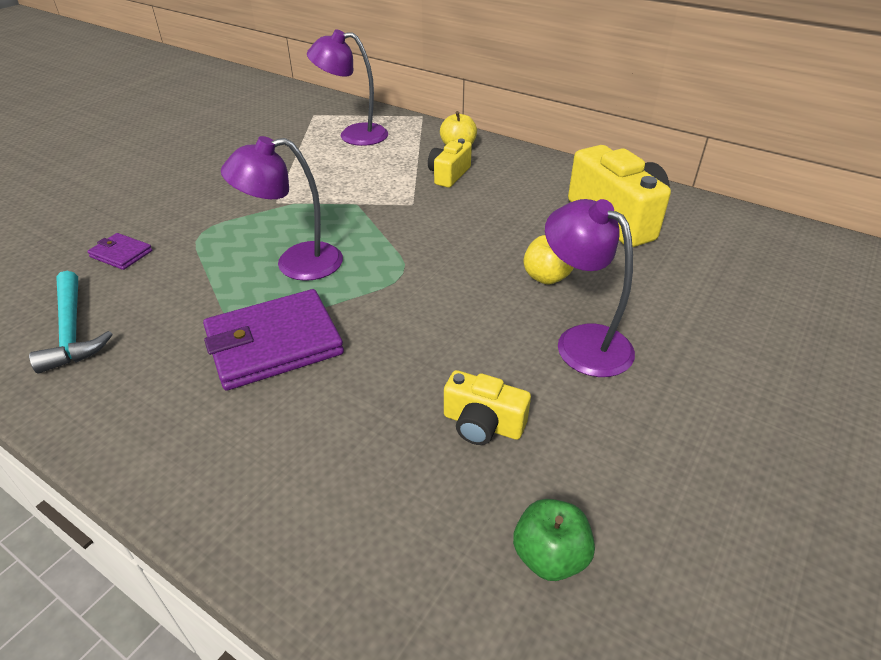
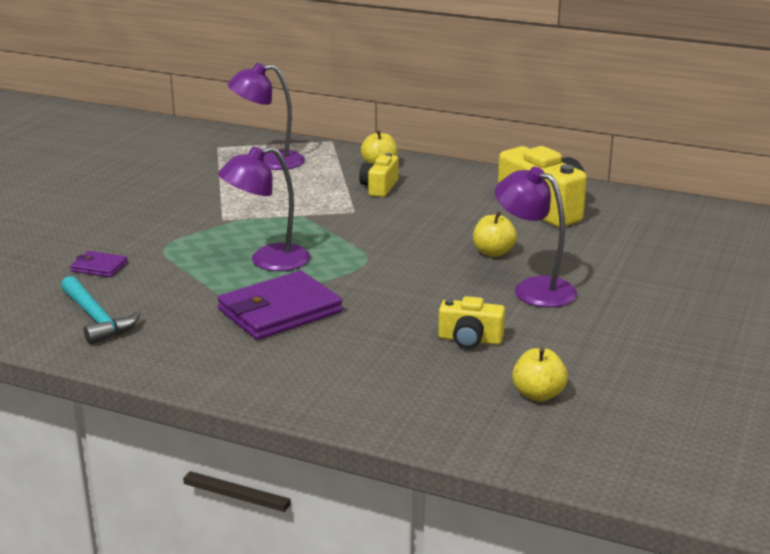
camera: 10 degrees left, 15 degrees down
green apple [513,499,595,581] -> yellow apple [512,348,568,402]

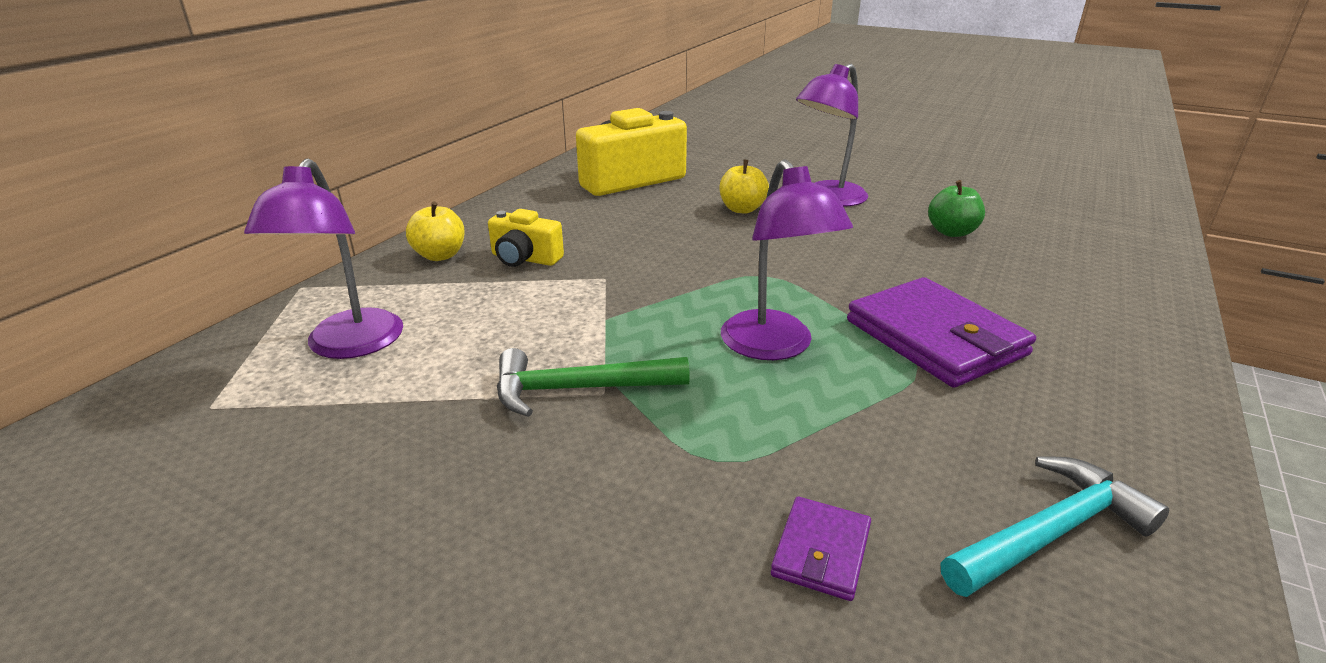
camera: 85 degrees left, 5 degrees up
yellow camera [438,296,505,349] -> green apple [928,180,985,237]
yellow apple [512,348,568,402] -> none
none -> green hammer [497,348,690,417]

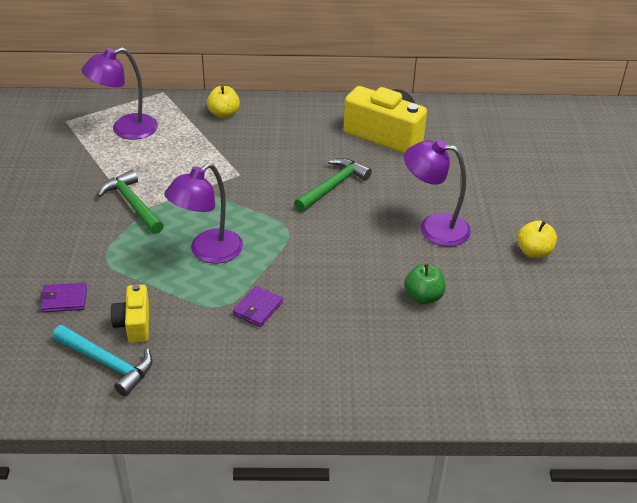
camera: 60 degrees right, 10 degrees up
yellow camera [488,209,564,267] -> yellow camera moved to [111,284,149,343]
yellow apple [719,160,769,214] -> yellow apple moved to [517,221,557,258]
purple wallet [847,277,1036,388] -> purple wallet [233,286,283,327], size x0.49
none -> green hammer [295,158,372,212]

